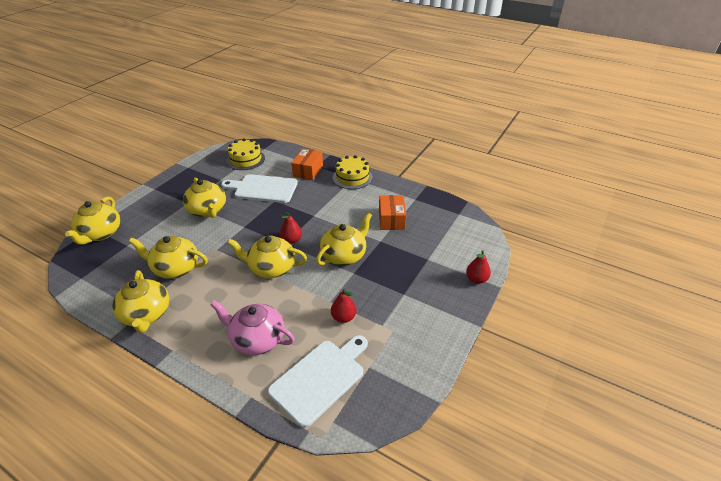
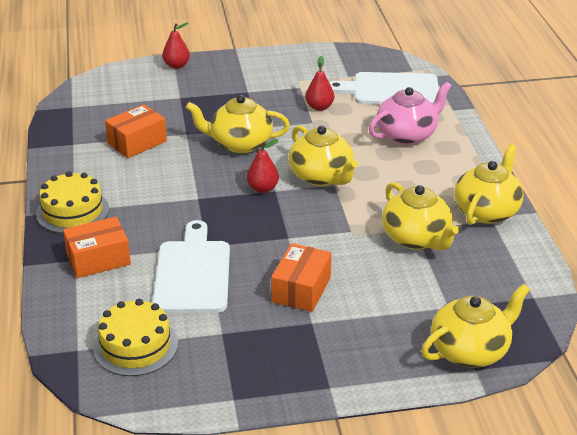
camera: 130 degrees left, 5 degrees down
yellow teapot [183,177,226,218] -> orange box [271,243,332,312]
pink teapot [210,300,295,355] -> pink teapot turned 105 degrees counterclockwise [369,82,452,145]
white cutting board [221,174,298,203] -> white cutting board turned 150 degrees counterclockwise [152,220,230,313]

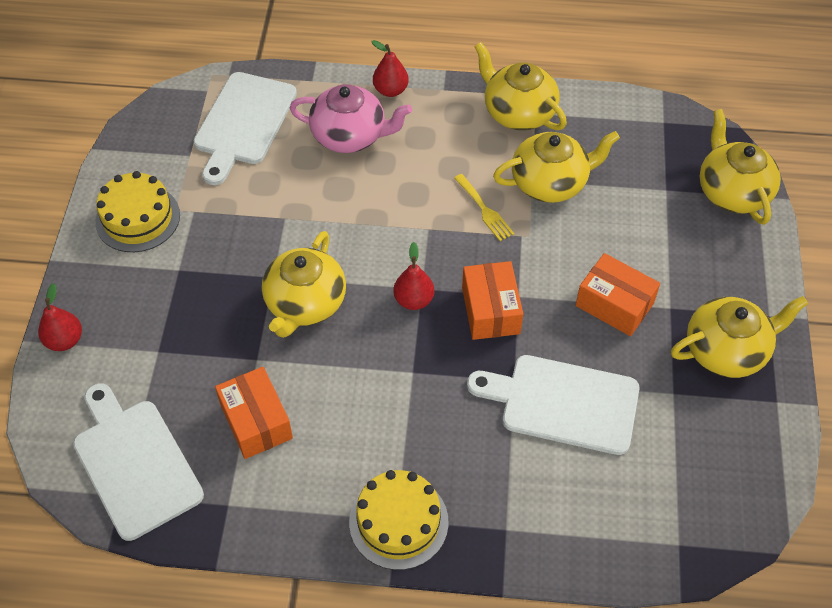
camera: 75 degrees left, 20 degrees up
orange box [63,217,131,278] -> orange box moved to [462,261,523,340]
yellow cake [93,299,178,376] -> yellow cake moved to [95,171,180,252]
yellow teapot [289,126,358,186] -> yellow teapot moved to [671,296,808,378]
red pear [305,56,334,111] -> red pear moved to [372,40,409,97]
pink teapot [369,82,452,145] -> pink teapot turned 120 degrees clockwise [289,84,412,153]
none -> white cutting board [73,383,204,541]
none -> yellow fork [454,174,514,241]

